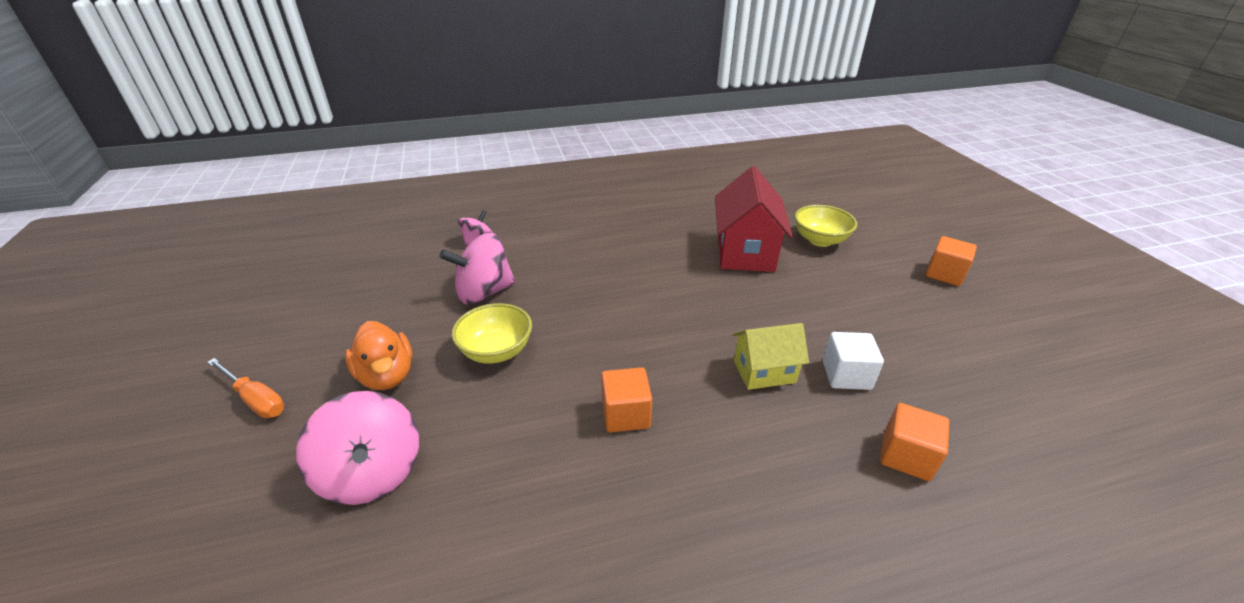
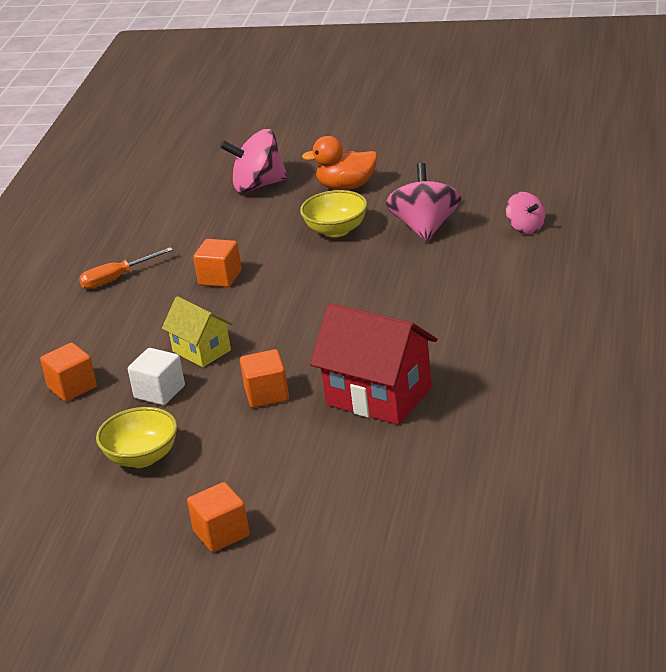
camera: 120 degrees right, 5 degrees down
orange screwdriver [207,358,285,418] -> orange screwdriver moved to [79,247,173,289]
yellow house [733,323,809,390] -> yellow house turned 60 degrees counterclockwise [162,296,233,367]
yellow bowl [794,205,857,247] -> yellow bowl moved to [96,407,177,468]
none -> orange cube [240,349,289,408]

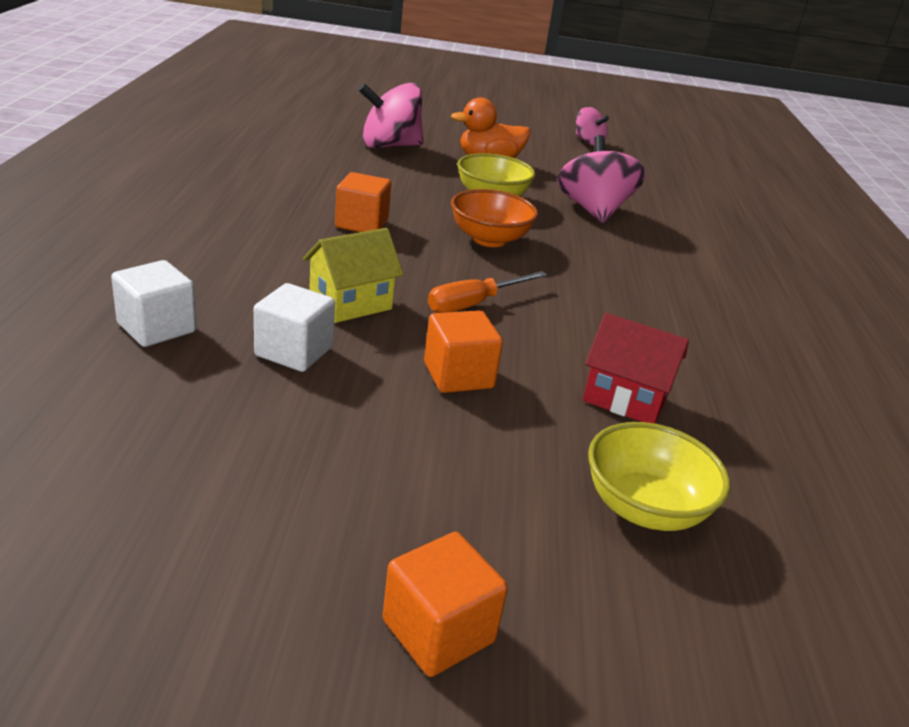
camera: 15 degrees left, 0 degrees up
orange cube [40,343,97,402] -> white cube [111,260,196,347]
orange screwdriver [79,247,173,289] -> orange screwdriver moved to [428,271,547,313]
yellow bowl [96,407,177,468] -> yellow bowl moved to [588,422,730,531]
yellow house [162,296,233,367] -> yellow house turned 75 degrees counterclockwise [303,228,403,323]
red house [310,303,437,425] -> red house [583,313,689,424], size x0.59
pink spinning top [506,192,545,234] -> pink spinning top moved to [576,107,609,146]
none -> orange bowl [451,189,538,247]

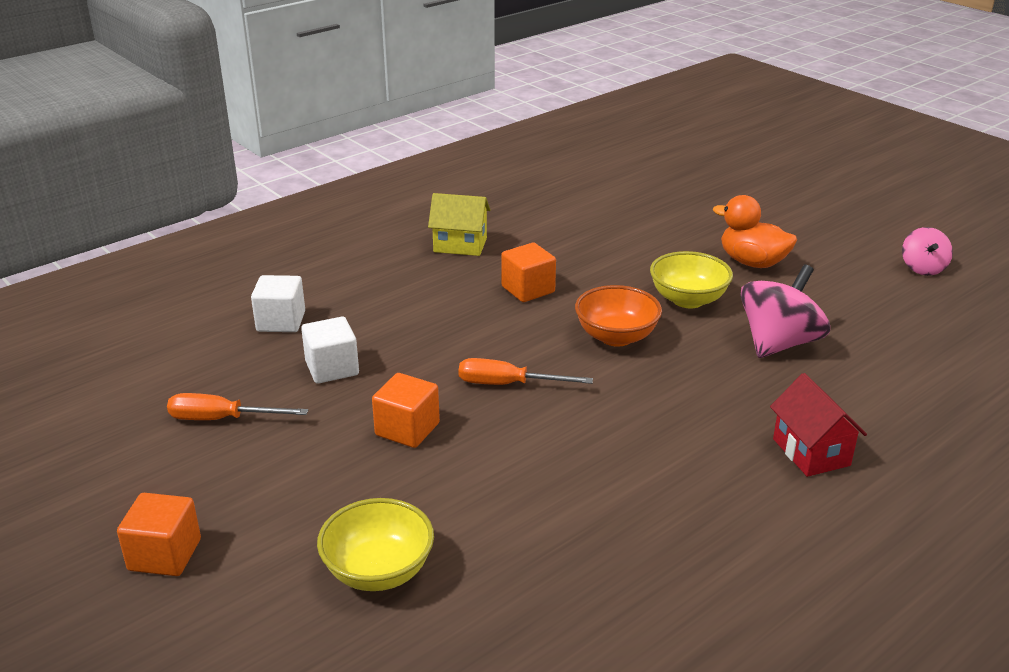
camera: 50 degrees right, 0 degrees up
yellow house [303,228,403,323] -> yellow house moved to [428,193,491,256]
pink spinning top [358,83,424,149] -> none
red house [583,313,689,424] -> red house moved to [770,373,867,477]
none -> orange screwdriver [167,393,308,420]

